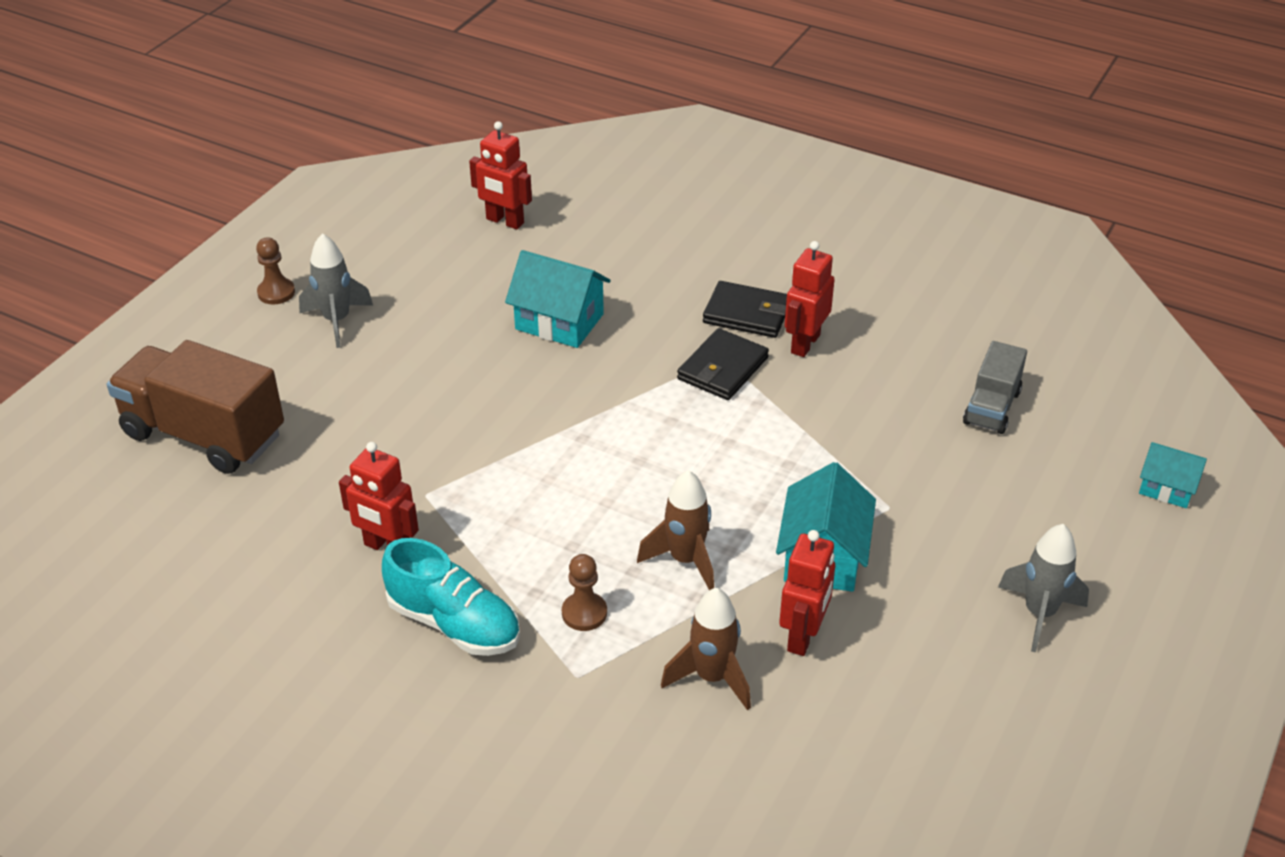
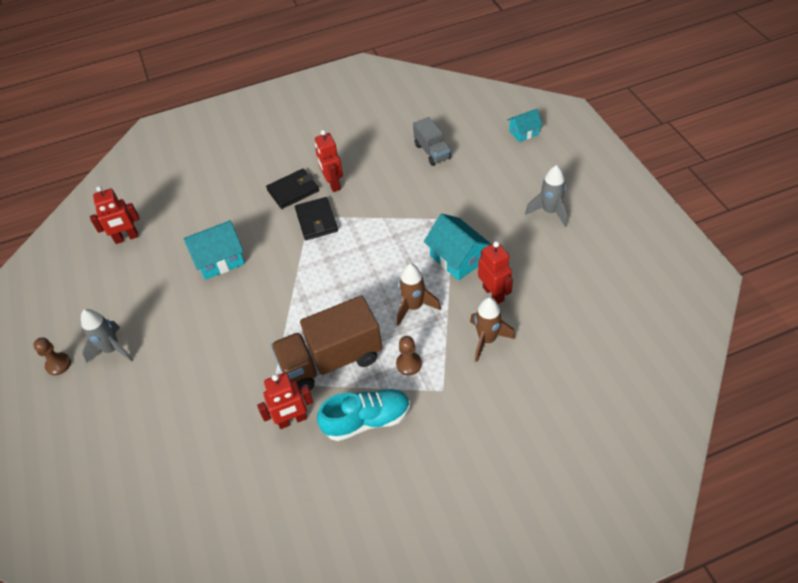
camera: 45 degrees left, 10 degrees up
brown truck [107,340,284,474] -> brown truck moved to [271,295,382,394]

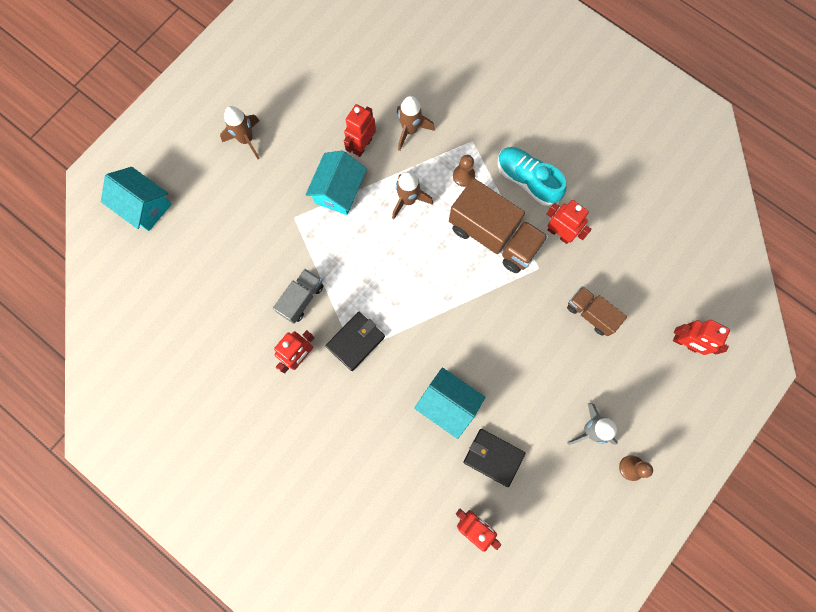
camera: 125 degrees left, 25 degrees up
black wallet [266,169,319,209] -> black wallet moved to [464,429,525,487]
grey truck [413,117,451,166] -> grey truck moved to [273,269,323,324]
turquoise house [507,109,543,142] -> turquoise house [101,167,172,231], size x1.64
grey rocket [525,165,568,227] -> brown rocket [220,106,260,159]
none -> brown truck [567,286,627,336]
none -> red robot [673,320,730,355]

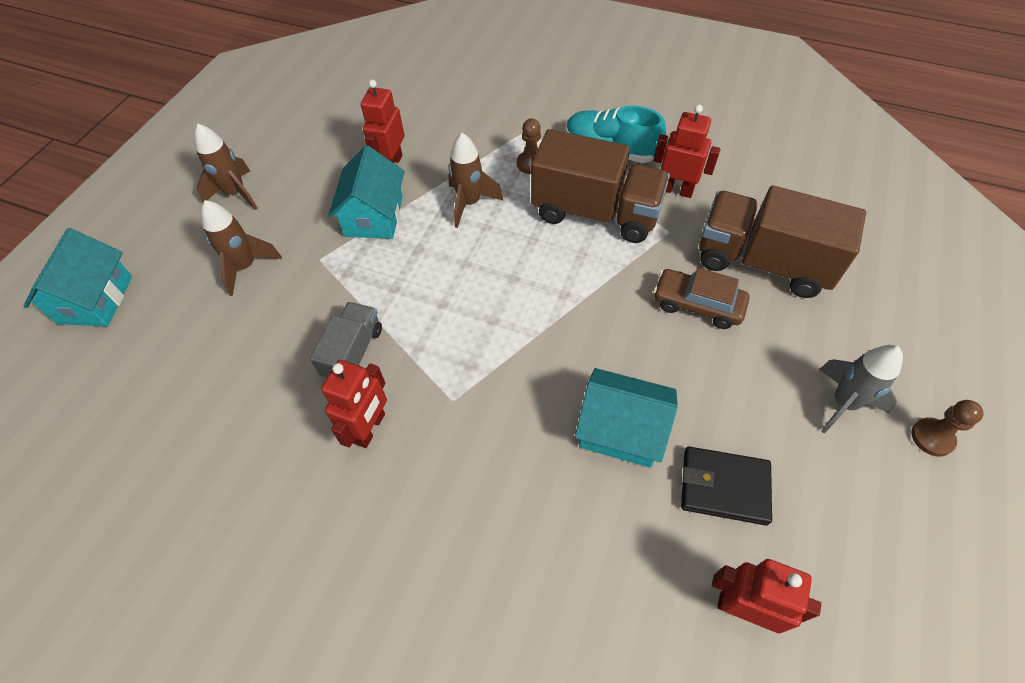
camera: 15 degrees left, 20 degrees down
turquoise house [101,167,172,231] -> turquoise house turned 75 degrees clockwise [24,228,132,326]
black wallet [326,312,385,371] -> none
brown rocket [397,96,435,151] -> brown rocket moved to [201,200,282,296]
brown truck [567,286,627,336] -> brown truck [699,185,866,298], size x1.81
red robot [673,320,730,355] -> none
none -> brown car [653,268,749,329]

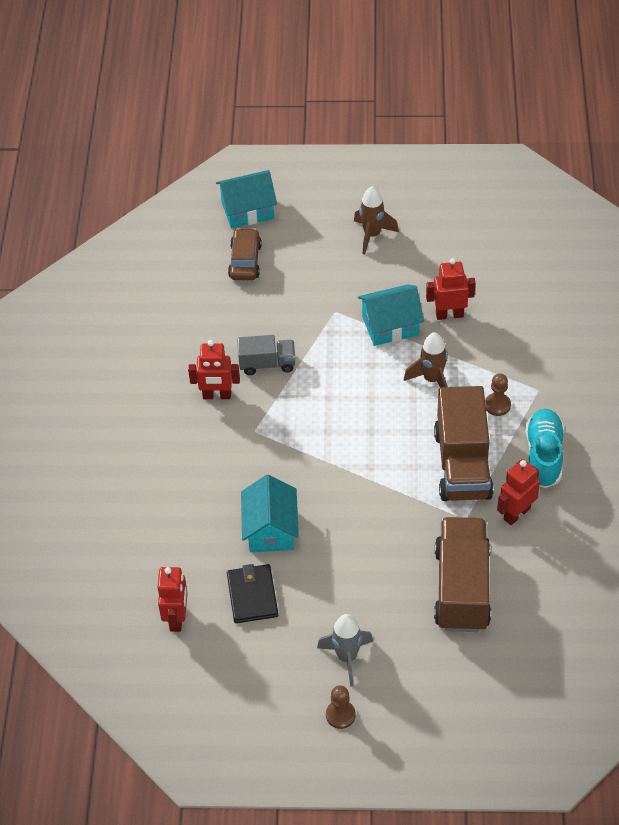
camera: 70 degrees right, 5 degrees down
brown rocket [201,200,282,296] -> none
red robot [653,105,721,198] -> red robot turned 135 degrees counterclockwise [497,459,540,525]
brown car [653,268,749,329] -> brown car moved to [228,228,262,280]

